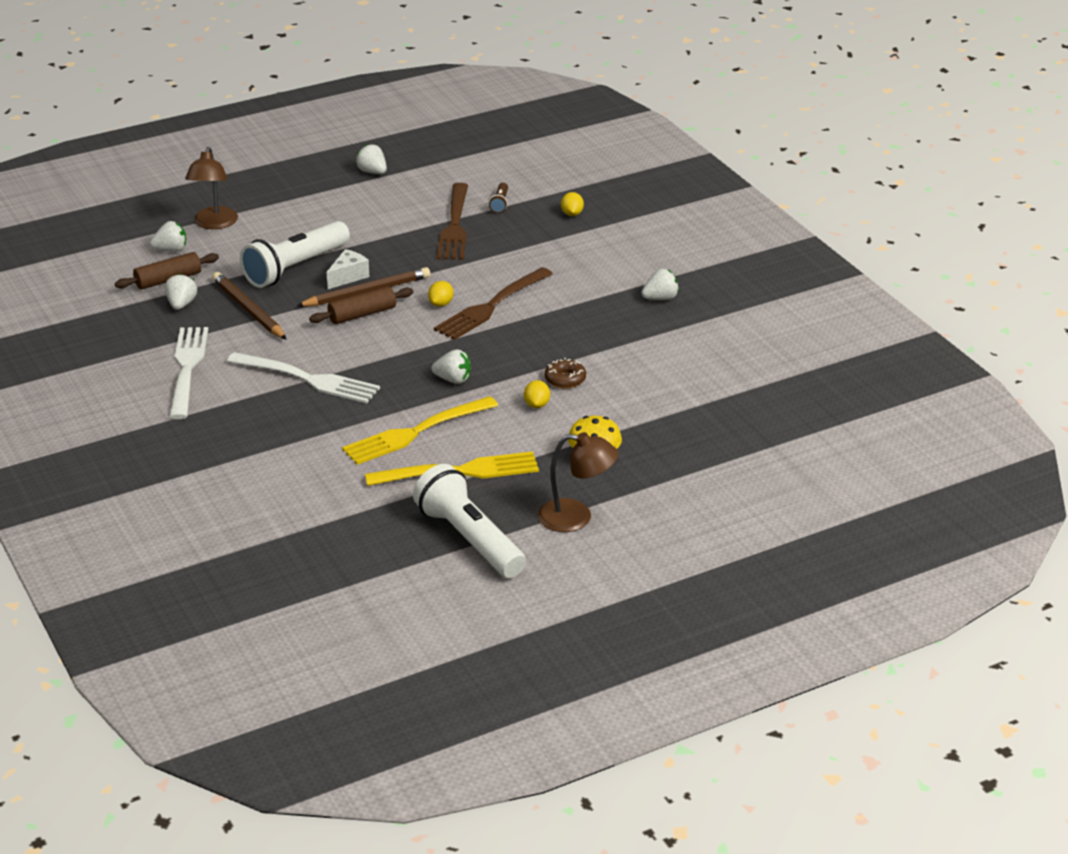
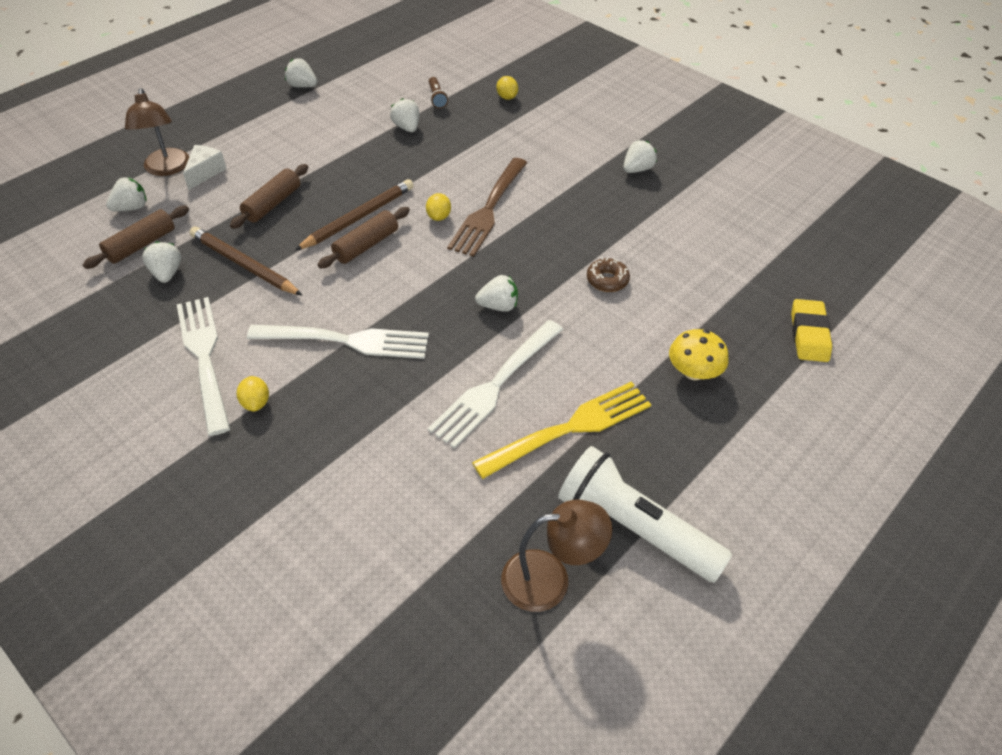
camera: 20 degrees left, 15 degrees up
white flashlight [240,221,350,288] -> brown rolling pin [230,164,308,229]
white cheese [326,249,369,289] -> white cheese moved to [183,145,227,190]
yellow fork [342,396,498,465] -> white fork [428,320,563,449]
brown fork [437,183,468,260] -> white strawberry [390,98,419,132]
yellow lemon [524,380,550,408] -> yellow lemon moved to [237,376,269,412]
brown lamp [538,432,618,532] -> brown lamp moved to [501,500,612,612]
none -> yellow eraser [791,299,832,362]

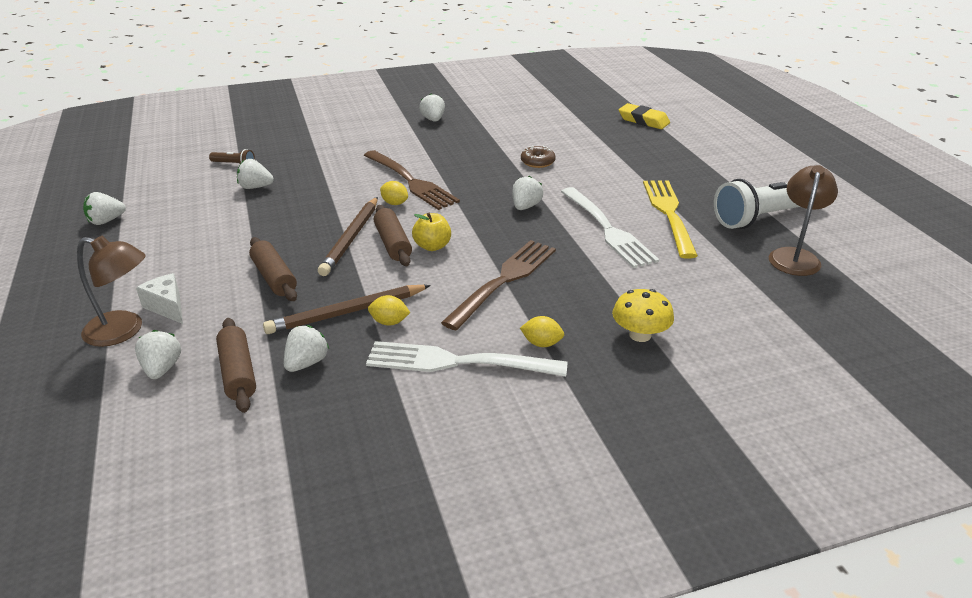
camera: 60 degrees left, 15 degrees down
white strawberry [142,241,181,283] -> white strawberry turned 105 degrees clockwise [284,325,329,372]
white fork [247,325,429,359] -> brown fork [441,240,556,331]
brown pencil [295,179,414,250] -> brown pencil turned 150 degrees counterclockwise [318,197,378,276]
yellow lemon [496,76,518,100] -> yellow lemon moved to [368,295,411,326]
yellow mushroom [669,329,728,380] -> yellow mushroom moved to [612,289,674,342]
none -> yellow apple [412,213,451,251]

